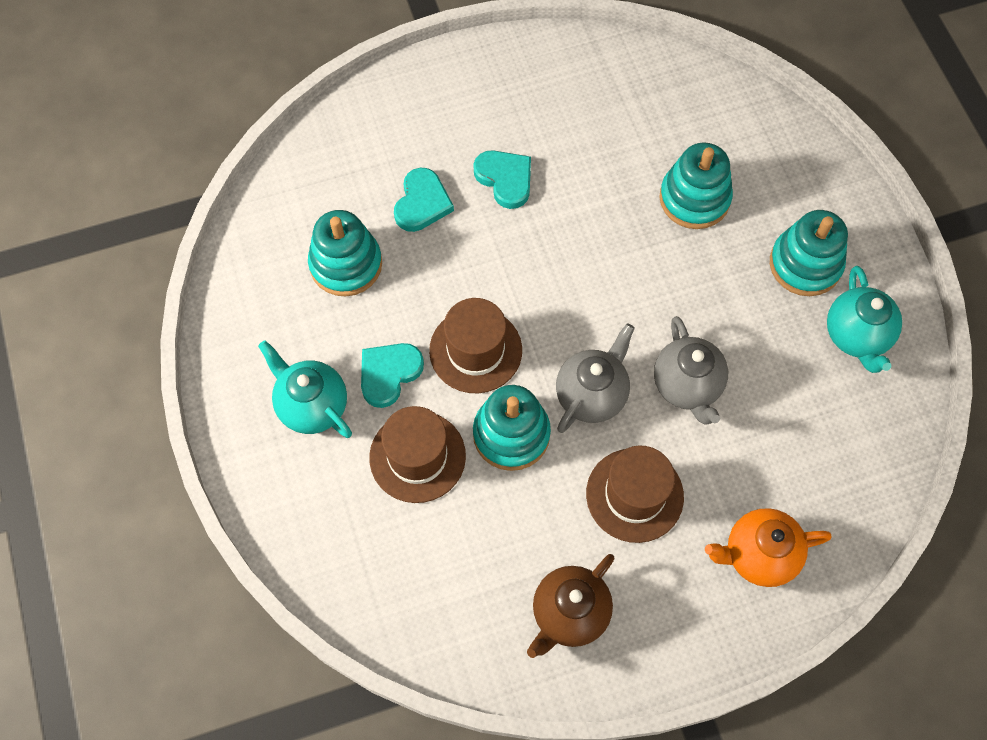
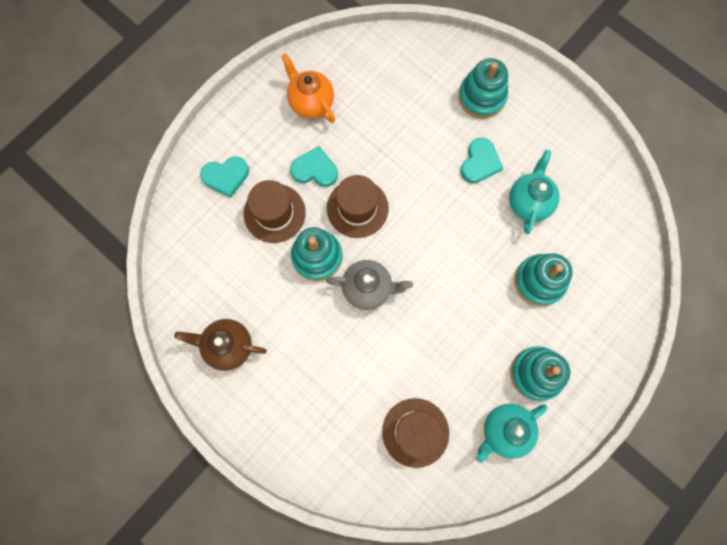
camera: 60 degrees right, 10 degrees up
turquoise teapot [258,340,352,438] -> turquoise teapot moved to [509,150,560,234]
turquoise stacking toy [308,210,382,296] -> turquoise stacking toy moved to [458,58,508,119]
turquoise heart [394,168,454,232] -> turquoise heart moved to [200,156,249,198]
brown hat [586,446,684,543] -> brown hat moved to [382,398,449,468]
grey teapot [654,316,728,425] -> none
orange teapot [705,508,831,587] -> orange teapot moved to [281,53,335,123]

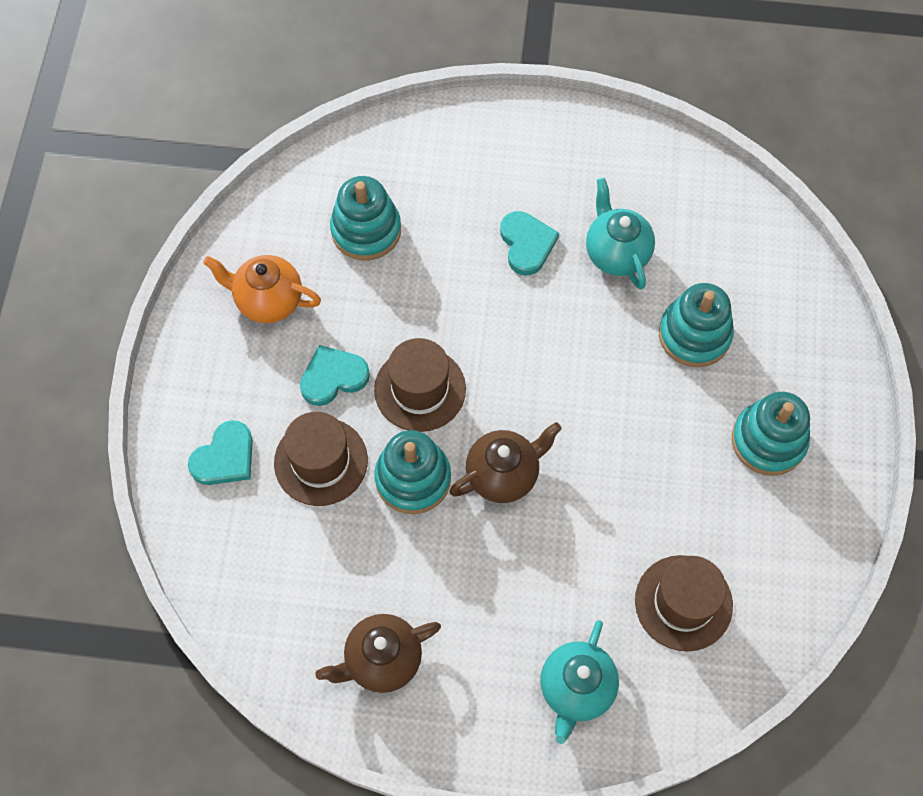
camera: 35 degrees left, 10 degrees down
grey teapot [326,260,413,310] -> brown teapot [449,422,562,503]
turquoise stacking toy [458,58,508,119] -> turquoise stacking toy moved to [330,176,401,260]
turquoise teapot [477,404,547,463] -> turquoise teapot moved to [541,620,619,744]

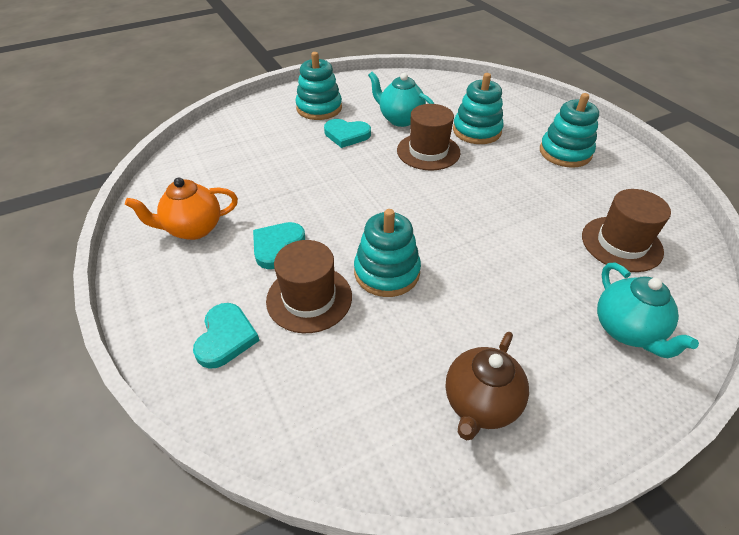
camera: 35 degrees left, 20 degrees down
turquoise stacking toy [330,176,401,260] -> turquoise stacking toy moved to [295,52,342,120]
brown hat [374,338,466,432] -> brown hat moved to [397,104,461,171]
brown teapot [449,422,562,503] -> none
turquoise heart [500,211,559,275] -> turquoise heart turned 150 degrees clockwise [324,119,371,148]

